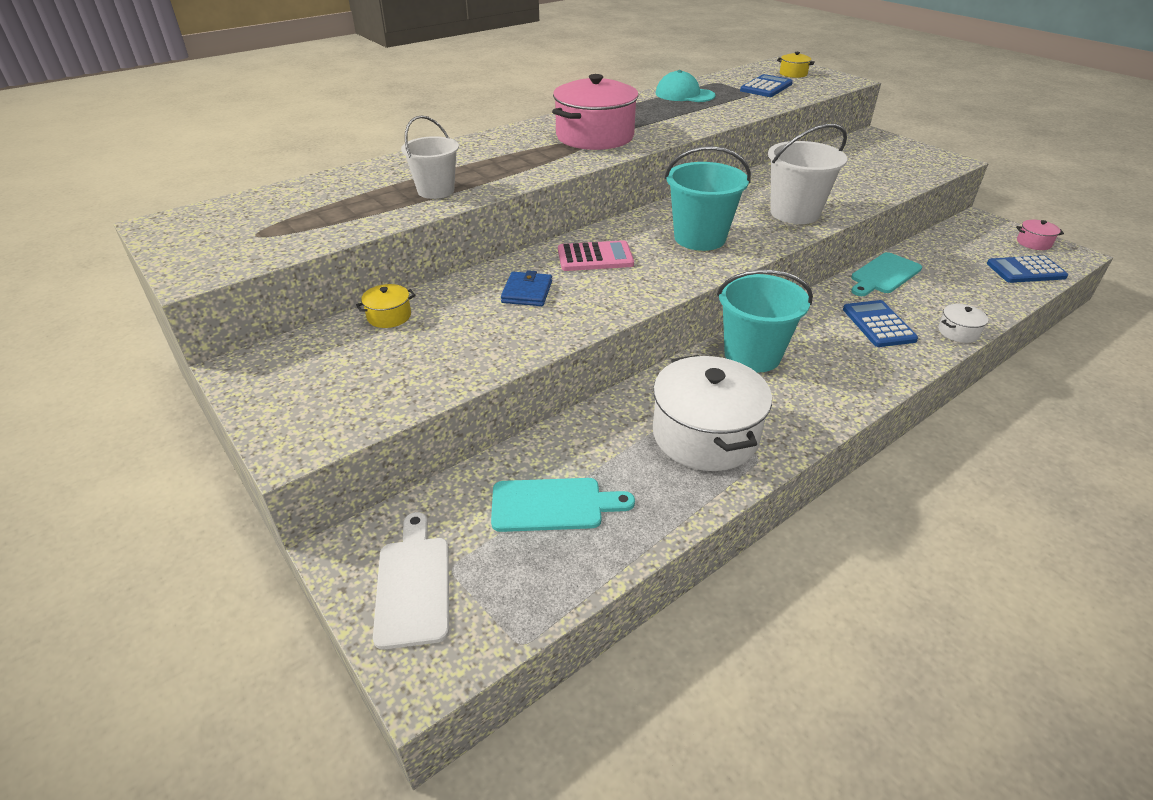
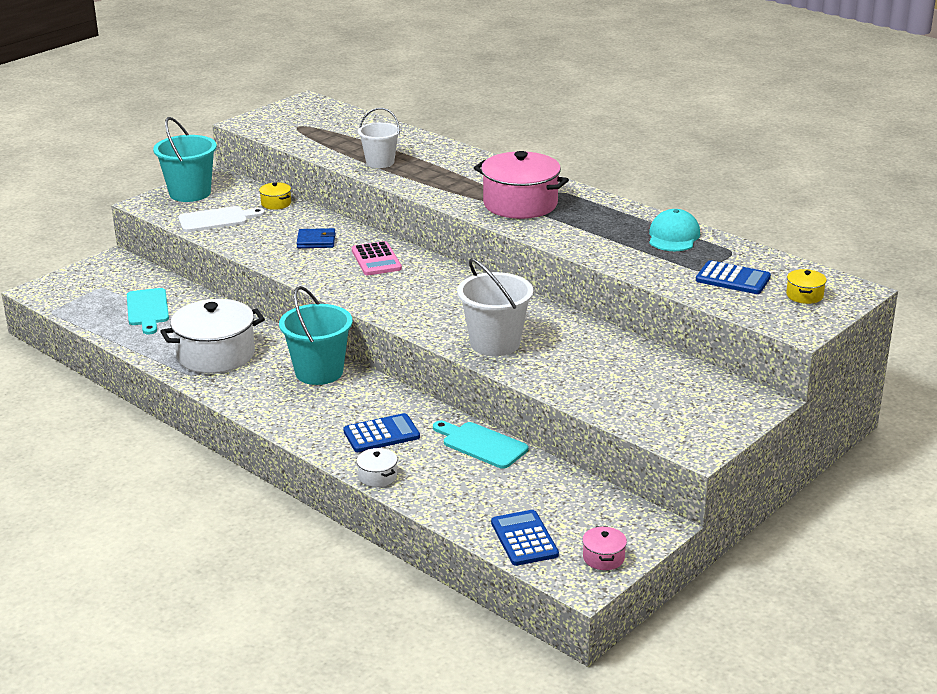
camera: 80 degrees right, 10 degrees down
white cutting board [373,512,449,650] -> white cutting board moved to [178,206,265,232]
turquoise bucket [665,146,751,251] -> turquoise bucket moved to [153,117,217,202]

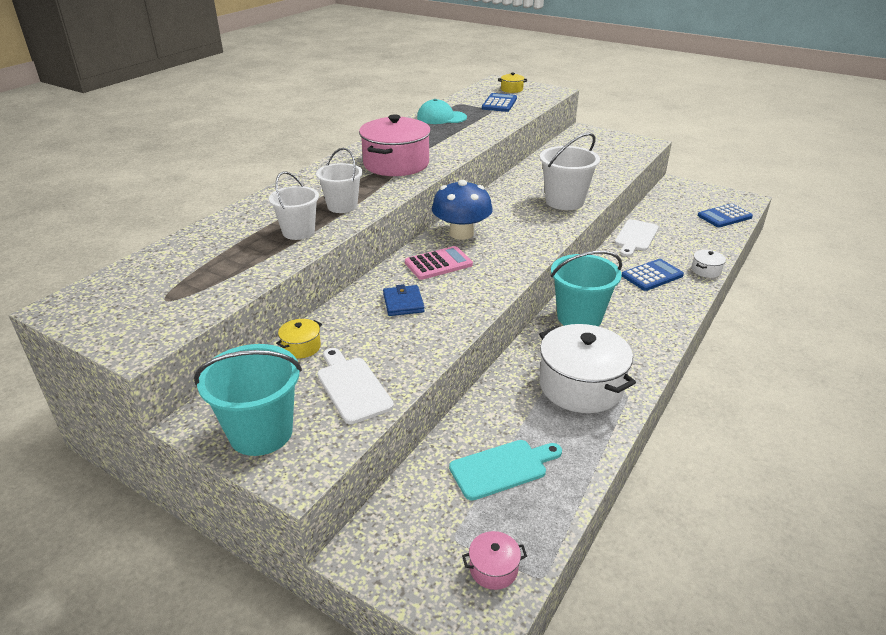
camera: 100 degrees left, 5 degrees up
blue calculator [343,413,420,452] -> blue calculator turned 90 degrees clockwise [622,259,684,291]
turquoise cutting board [433,421,528,469] -> white cutting board [615,219,659,257]
pink pot [582,526,627,570] -> pink pot moved to [462,531,527,590]
none -> white bucket [316,148,363,213]
none -> blue mushroom [432,180,492,240]

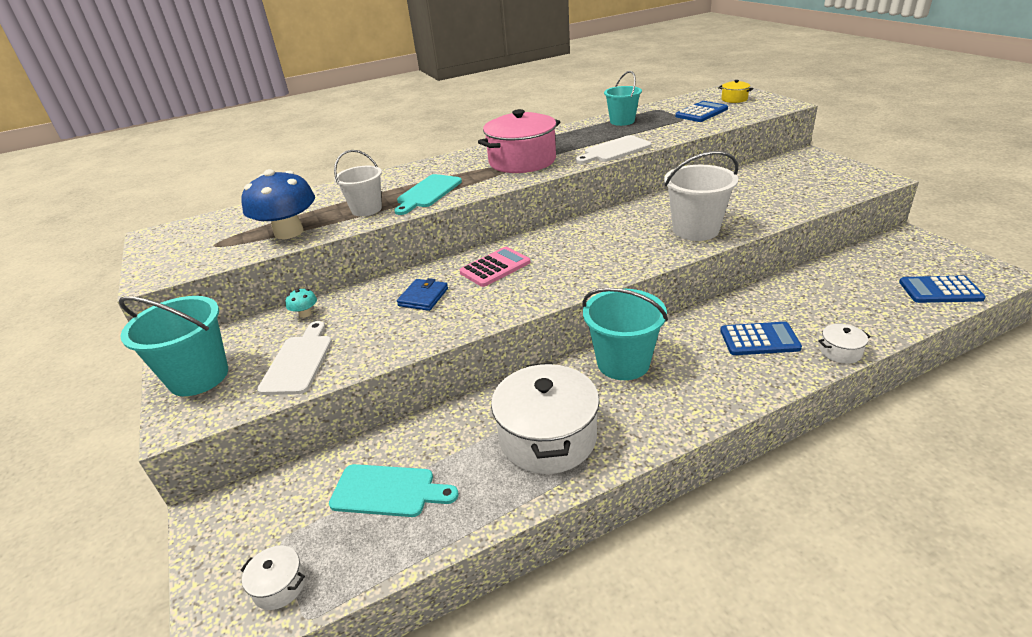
camera: 35 degrees right, 0 degrees up
yellow pot [276,319,322,359] -> turquoise mushroom [285,288,317,318]
white bucket [316,148,363,213] -> turquoise cutting board [394,174,462,215]
pink calculator [405,246,473,280] -> pink calculator turned 45 degrees counterclockwise [460,247,531,287]
turquoise cap [417,99,467,124] -> turquoise bucket [604,71,642,126]
blue mushroom [432,180,492,240] -> blue mushroom moved to [241,169,315,239]
pink pot [462,531,527,590] -> white pot [241,546,305,610]
white cutting board [615,219,659,257] -> white cutting board moved to [576,135,652,164]

